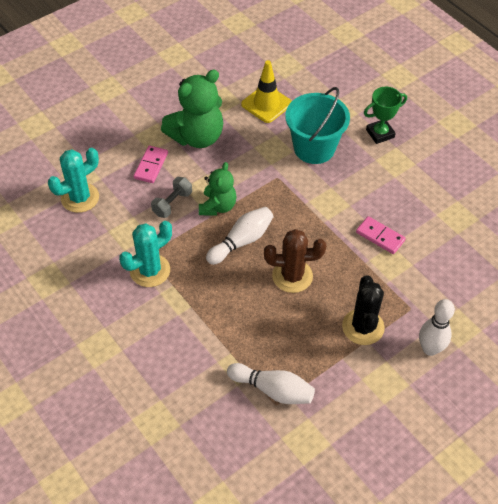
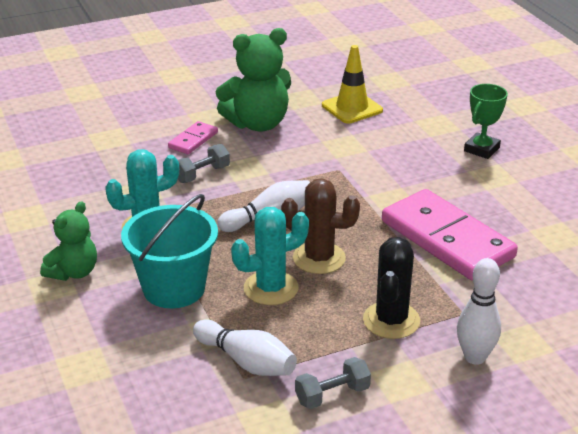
camera: 15 degrees right, 20 degrees down
turquoise cactus [48,148,99,213] -> turquoise cactus moved to [231,207,309,305]
green teddy bear [199,162,237,216] -> green teddy bear moved to [40,201,97,281]
turquoise bucket [285,87,350,164] -> turquoise bucket moved to [121,194,218,308]
pink domino [356,216,406,254] -> pink domino [382,189,518,280], size x2.18
green trophy [364,87,407,144] -> green trophy turned 45 degrees counterclockwise [464,84,508,159]
none -> grey dumbbell [295,357,371,409]

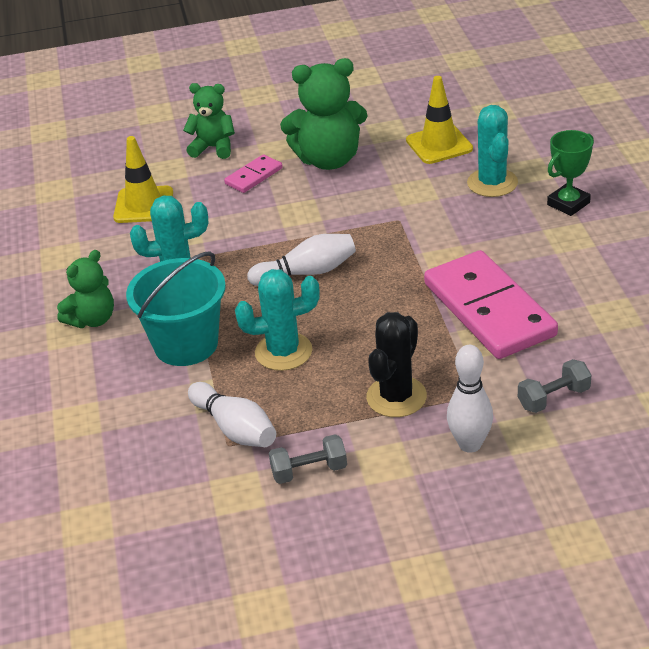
camera: 15 degrees right, 5 degrees up
grey dumbbell [178,144,230,183] -> grey dumbbell moved to [518,359,591,413]
brown cactus [281,179,360,274] -> none
none -> yellow traffic cone [113,136,173,223]
none -> green teddy bear [183,83,235,159]
none -> turquoise cactus [467,105,518,197]

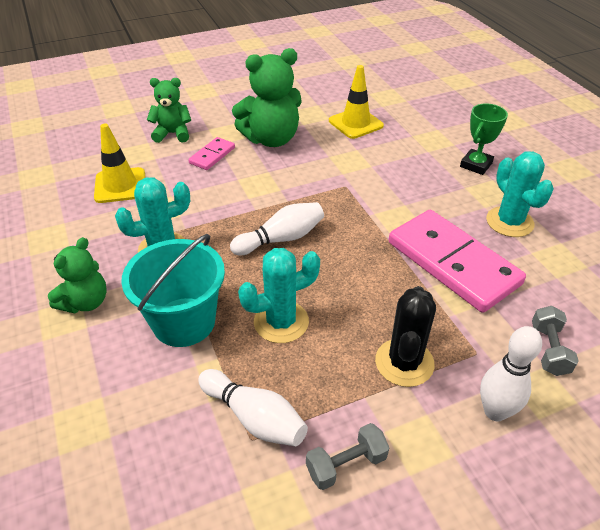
camera: 15 degrees left, 5 degrees up
turquoise cactus [467,105,518,197] -> turquoise cactus moved to [486,152,554,237]
grey dumbbell [518,359,591,413] -> grey dumbbell turned 45 degrees counterclockwise [532,306,579,376]

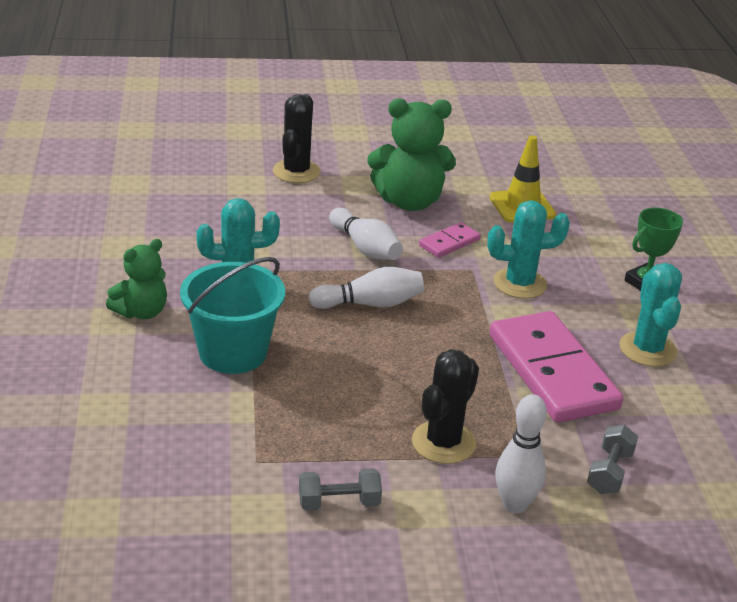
camera: 15 degrees right, 10 degrees down
yellow traffic cone [94,124,145,203] -> none
green teddy bear [147,78,191,143] -> black cactus [273,94,321,183]
pink domino [188,137,235,170] -> pink domino moved to [419,222,481,258]
white bowling pin [198,369,308,446] -> white bowling pin moved to [329,208,403,260]
turquoise cactus [238,248,320,343] -> turquoise cactus moved to [487,200,570,299]

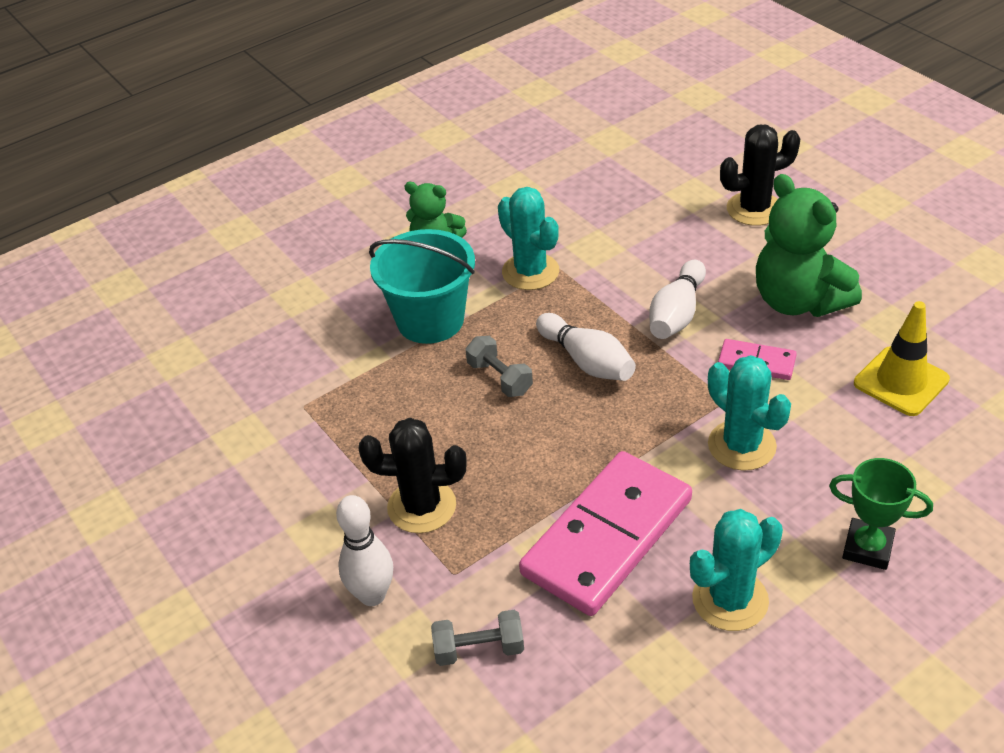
camera: 65 degrees right, 10 degrees up
grey dumbbell [299,468,382,511] -> grey dumbbell moved to [465,336,533,397]

